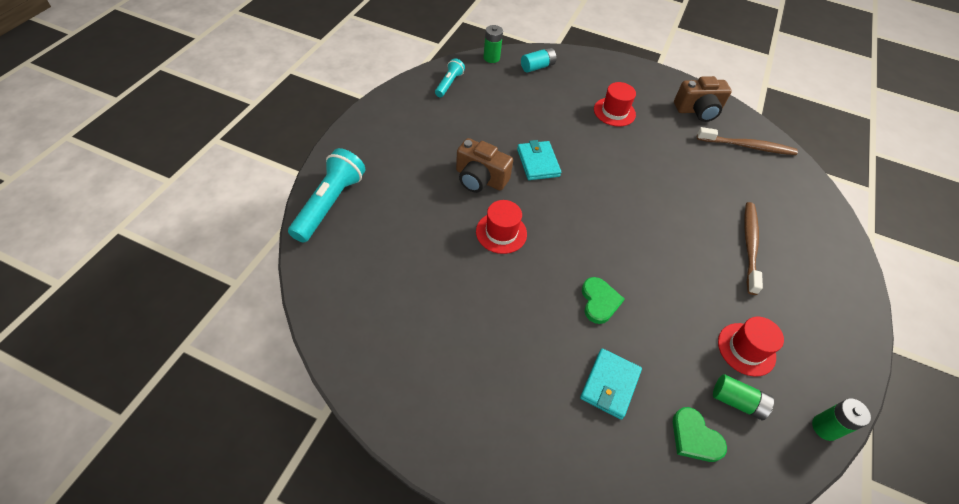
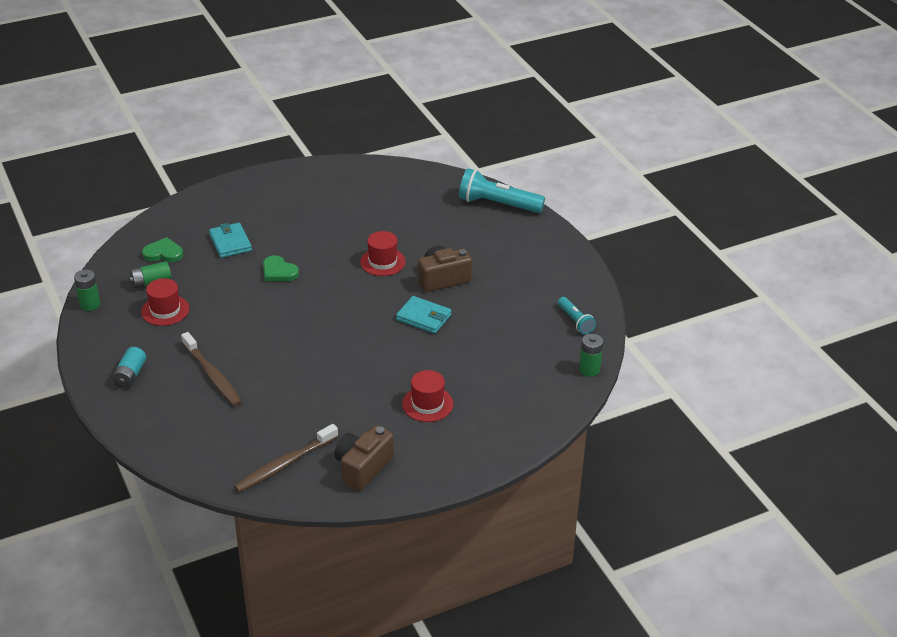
camera: 135 degrees right, 15 degrees down
turquoise flashlight [288,148,365,243] -> turquoise flashlight turned 135 degrees clockwise [459,168,545,213]
turquoise battery [521,48,557,73] -> turquoise battery moved to [112,347,146,388]

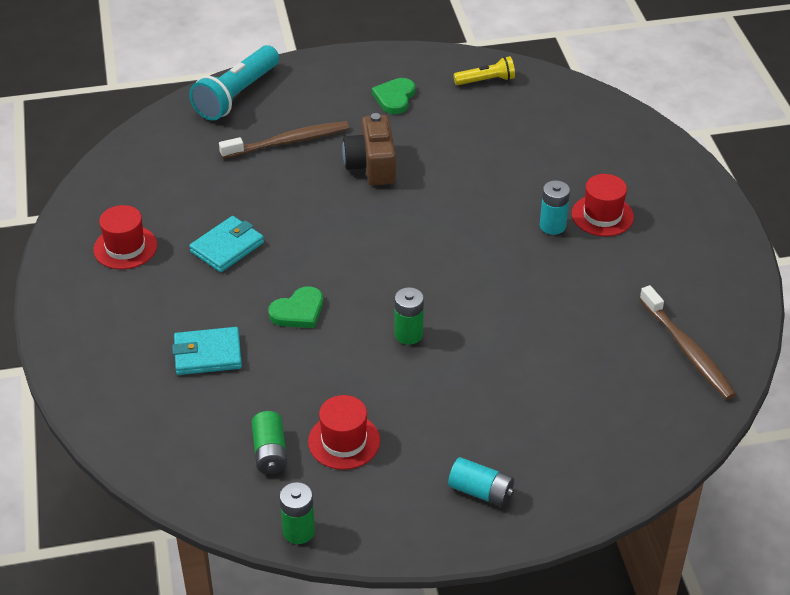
camera: 75 degrees left, 5 degrees up
green heart [142,237,183,262] -> green heart moved to [372,78,415,114]
brown toothbrush [181,332,242,406] -> brown toothbrush moved to [219,121,349,159]
brown camera [335,425,394,491] -> none
red hat [360,231,406,276] -> red hat moved to [93,205,157,269]
turquoise wallet [396,296,452,334] -> turquoise wallet moved to [189,216,264,272]
turquoise flashlight [558,297,596,334] -> yellow flashlight [453,56,515,85]
green battery [579,334,603,377] -> green battery moved to [395,287,424,345]
none -> turquoise battery [540,180,570,235]

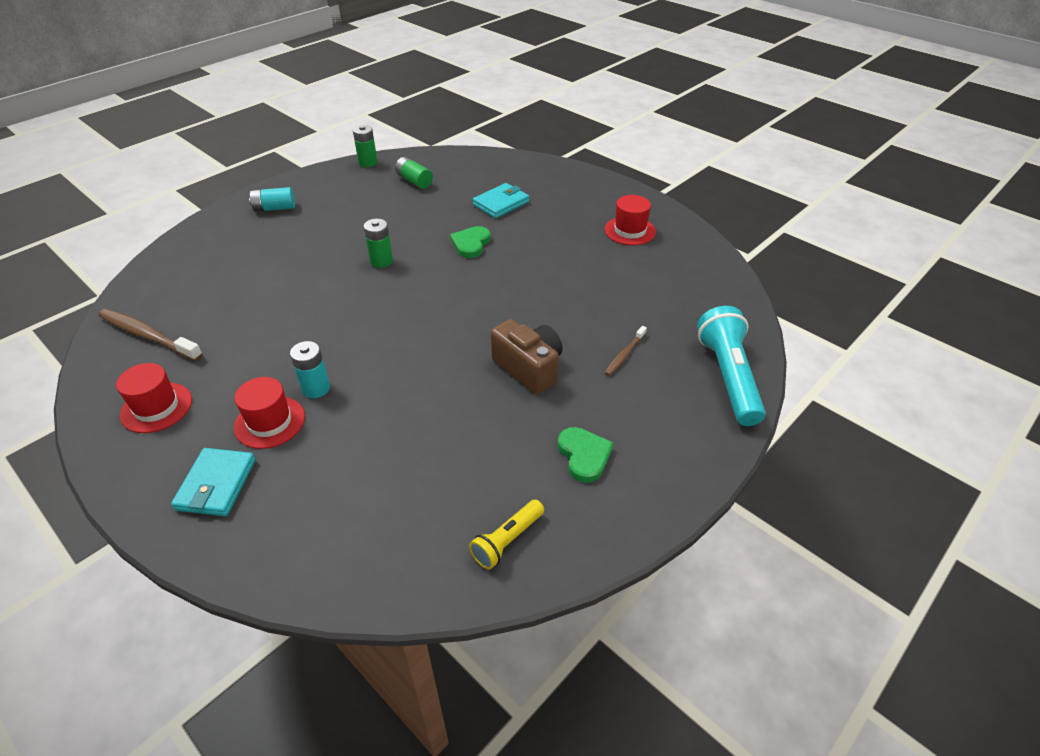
camera: 145 degrees right, 0 degrees up
turquoise wallet [189,216,264,272] -> turquoise wallet moved to [171,448,256,516]
brown toothbrush [219,121,349,159] -> brown toothbrush [605,326,647,376], size x0.54
red hat [308,395,380,470] -> red hat moved to [116,363,192,433]

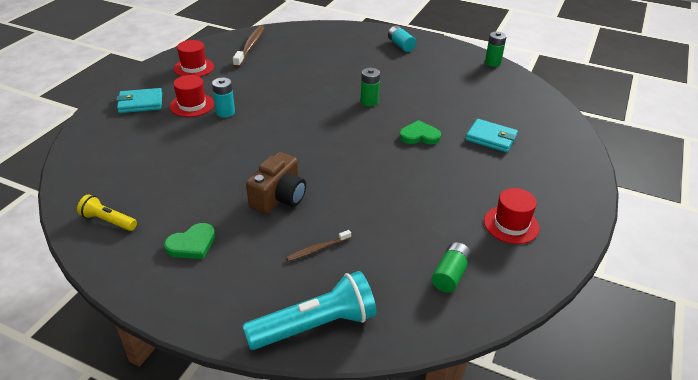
camera: 70 degrees right, 5 degrees down
green battery [395,157,433,189] -> green battery moved to [432,242,472,293]
brown toothbrush [605,326,647,376] -> brown toothbrush turned 45 degrees counterclockwise [286,230,351,262]

